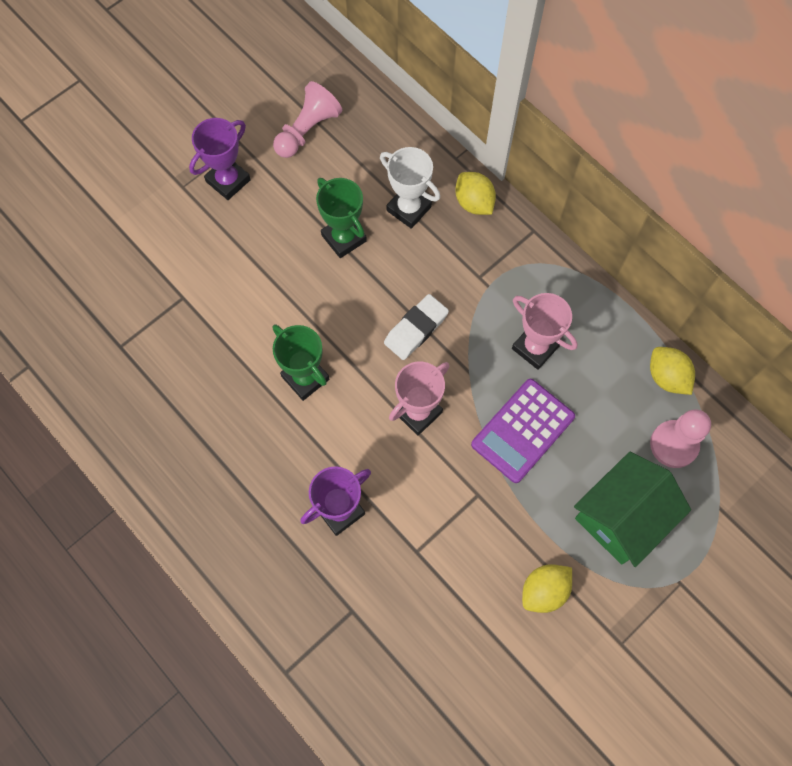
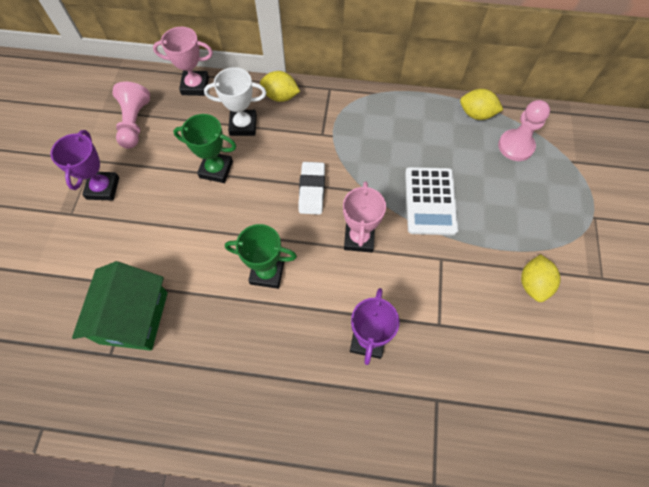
camera: 40 degrees left, 5 degrees down
purple calculator [471,379,575,483] -> white calculator [405,167,458,235]
pink trophy [512,293,578,370] -> pink trophy moved to [153,27,213,96]
green house [574,452,691,567] -> green house moved to [72,261,168,351]

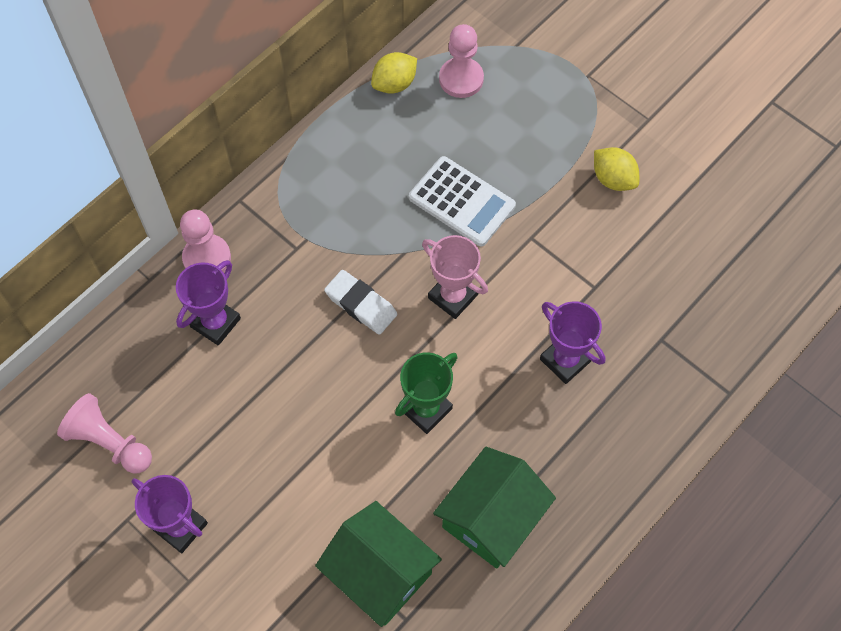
camera: 55 degrees left, 0 degrees up
pink trophy [153,27,213,96] -> none
green trophy [173,114,236,183] -> none
white trophy [204,67,267,136] -> purple trophy [176,260,241,346]
yellow lemon [260,71,300,102] -> pink pawn [180,209,231,273]
none -> green house [433,447,556,569]

